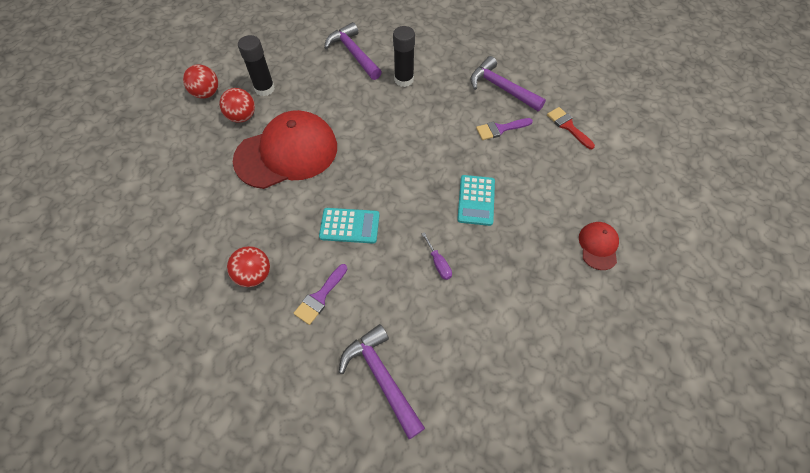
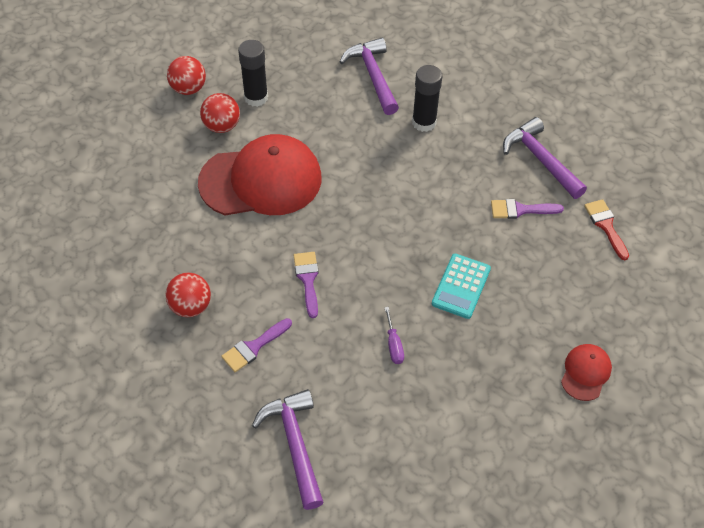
camera: 15 degrees right, 5 degrees down
turquoise calculator [319,208,380,243] -> purple brush [294,252,319,318]

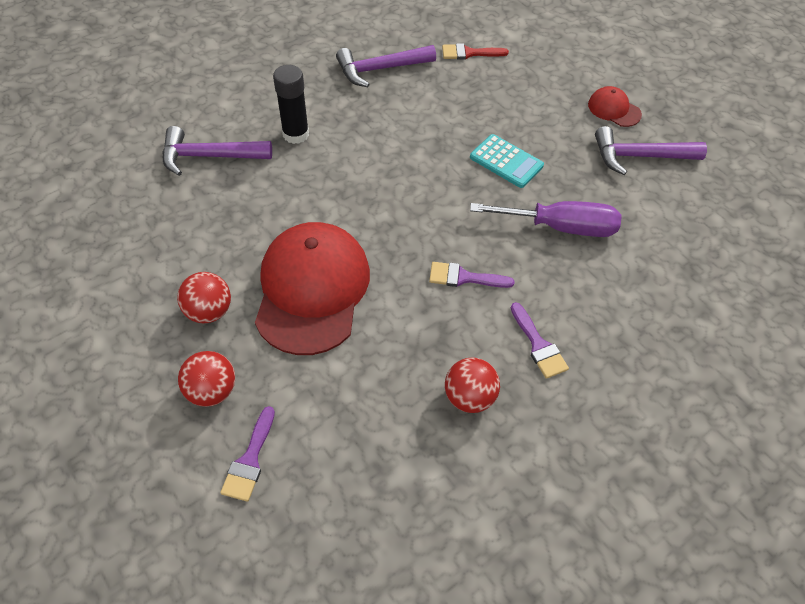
camera: 75 degrees left, 0 degrees up
red ball [167,56,206,95] -> red ball moved to [178,351,235,407]
black glue stick [238,40,268,107] -> none
purple hammer [252,389,324,510] -> purple hammer moved to [595,126,707,175]
purple screwdriver [384,307,404,364] -> purple screwdriver [470,201,622,237], size x2.25
purple brush [491,199,564,219] -> purple brush moved to [220,406,275,502]

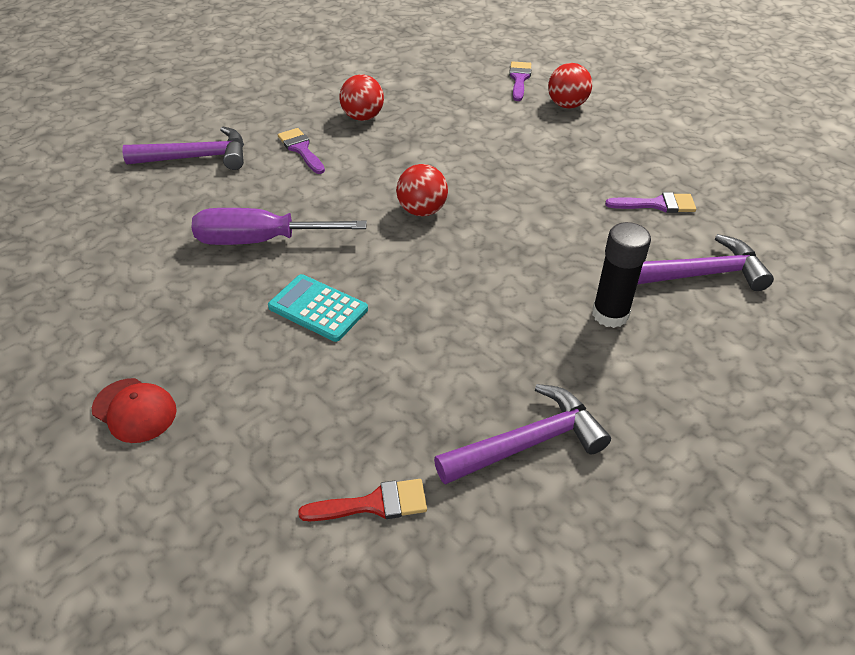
camera: 175 degrees right, 10 degrees down
red ball [177,272,231,323] -> red ball moved to [396,164,448,216]
red cap [255,222,370,355] -> none
purple brush [429,262,515,288] -> purple brush moved to [605,192,696,213]
purple hammer [595,126,707,175] -> purple hammer moved to [122,127,244,170]

